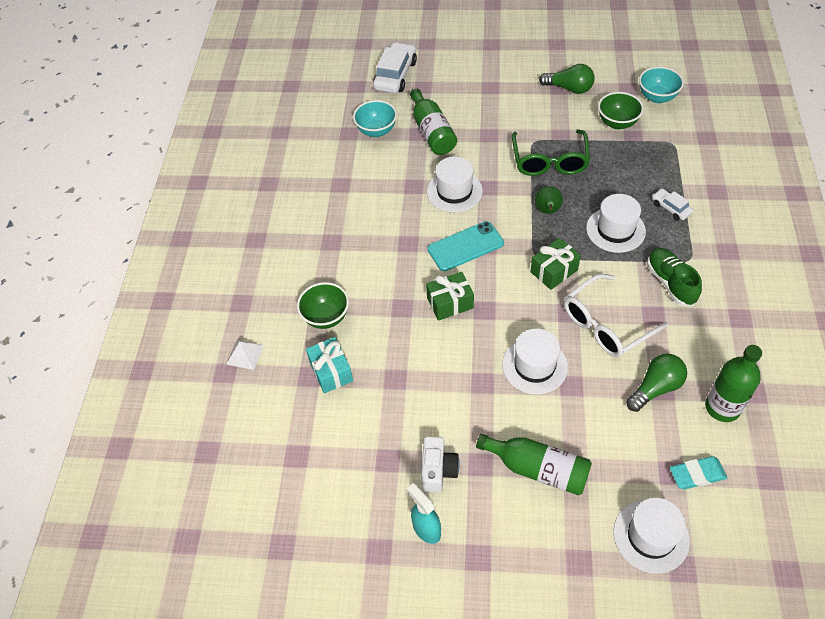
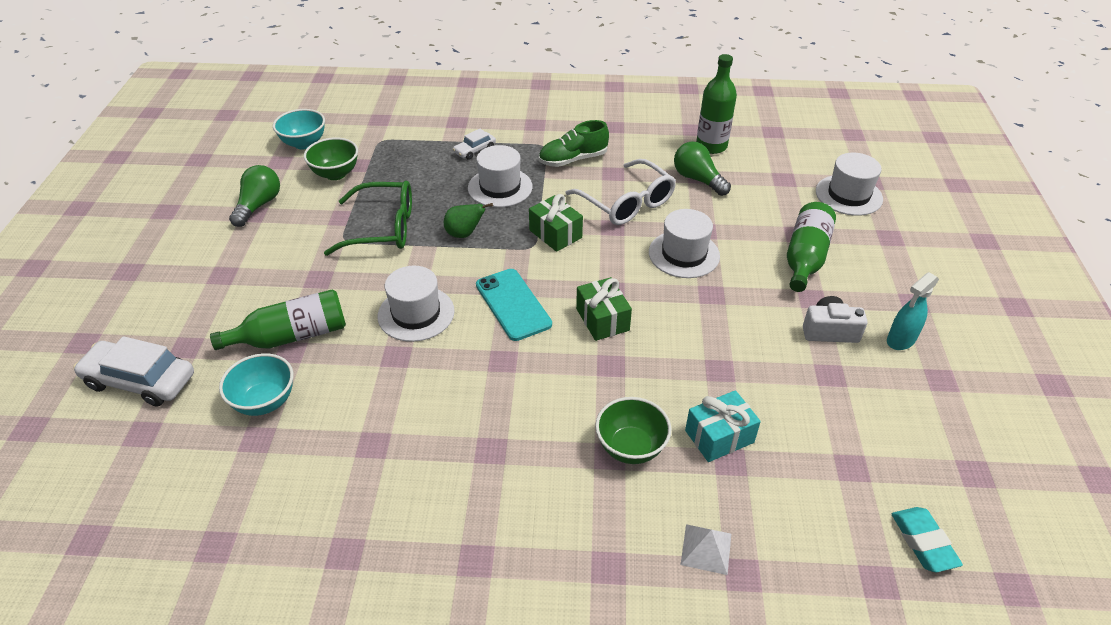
camera: 95 degrees left, 10 degrees down
turquoise eraser [670,456,727,489] -> turquoise eraser moved to [892,507,963,572]

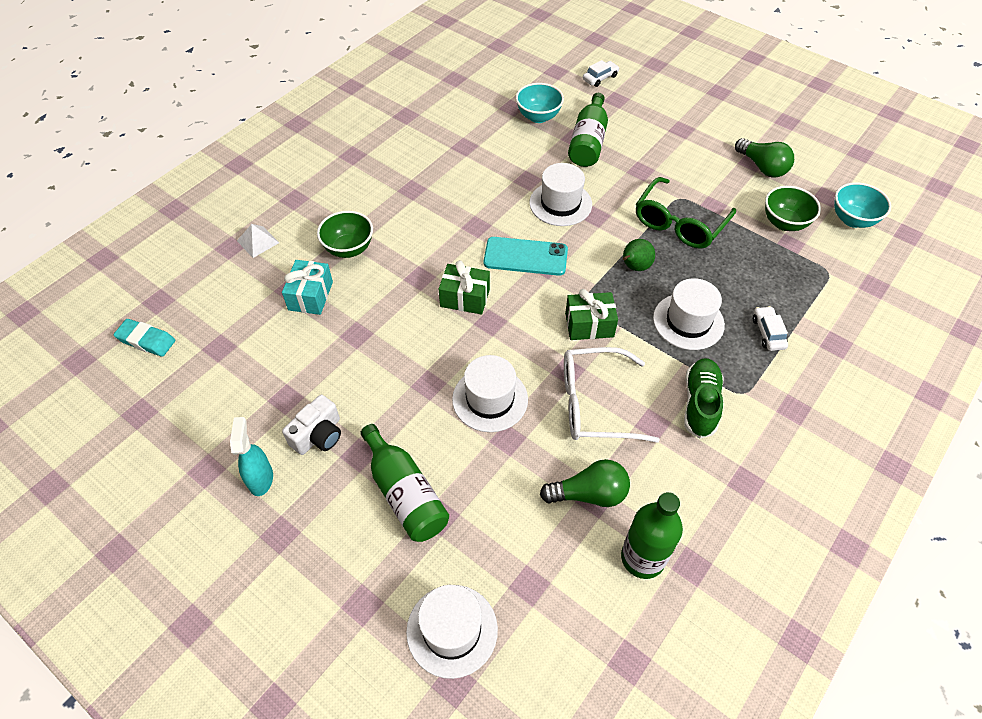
camera: 125 degrees right, 10 degrees up
white car [73,336,194,407] -> white car [583,60,620,87], size x0.53

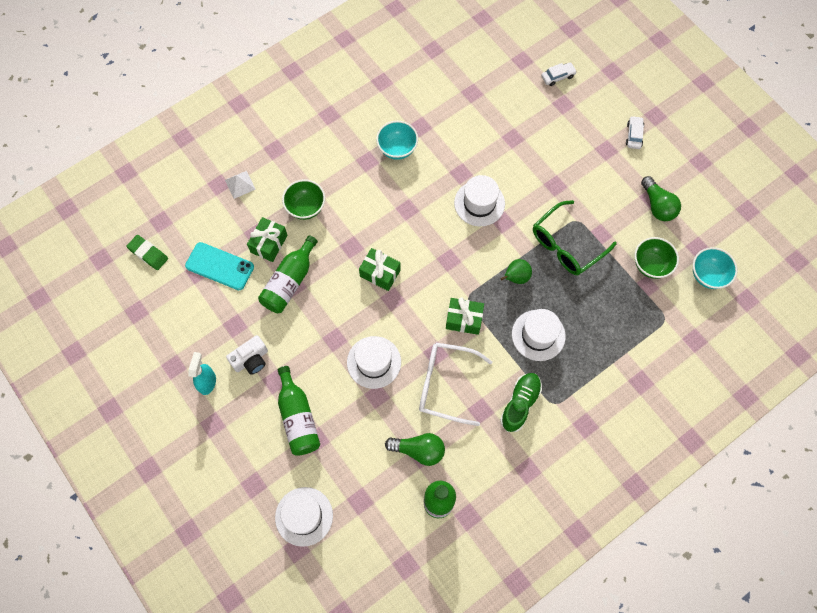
camera: 15 degrees right, 15 degrees up
turquoise eraser [114,319,175,357] -> green eraser [127,235,168,270]
turquoise gift [282,260,333,315] -> green gift [247,217,288,262]
turquoise phone [484,237,568,276] -> turquoise phone moved to [185,242,254,290]
turquoise bowl [516,83,564,123] -> turquoise bowl moved to [376,121,418,160]
green bottle [568,93,608,167] -> green bottle moved to [258,235,318,313]
white car [753,306,788,351] -> white car moved to [626,116,644,149]

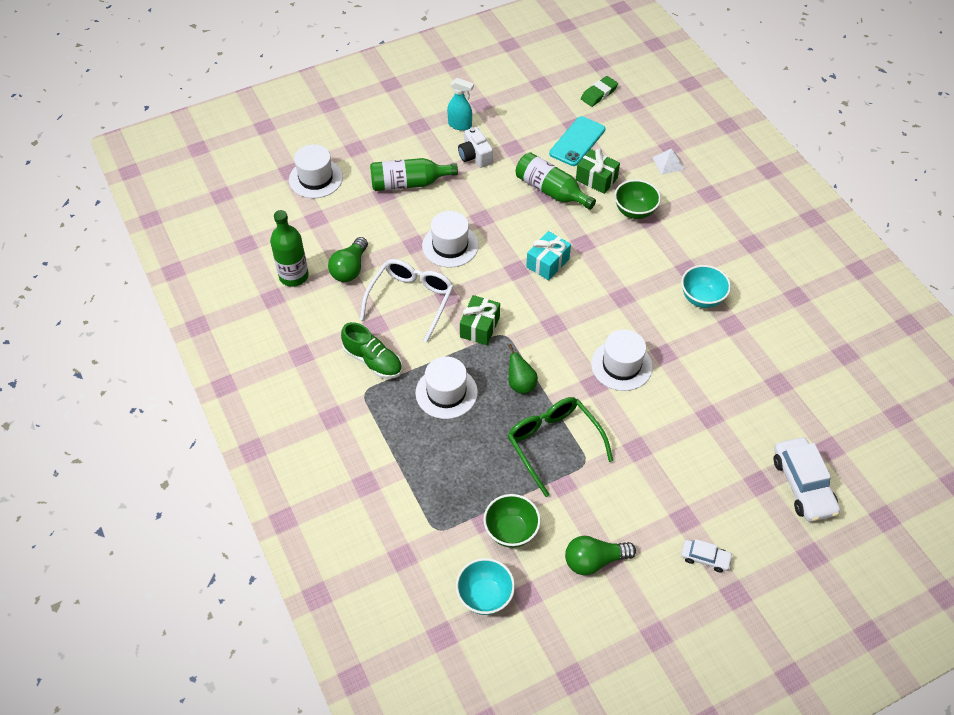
camera: 100 degrees right, 15 degrees down
green gift [359,248,401,291] -> turquoise gift [526,231,571,280]
white car [541,62,577,86] -> white car [774,437,840,522], size x1.89

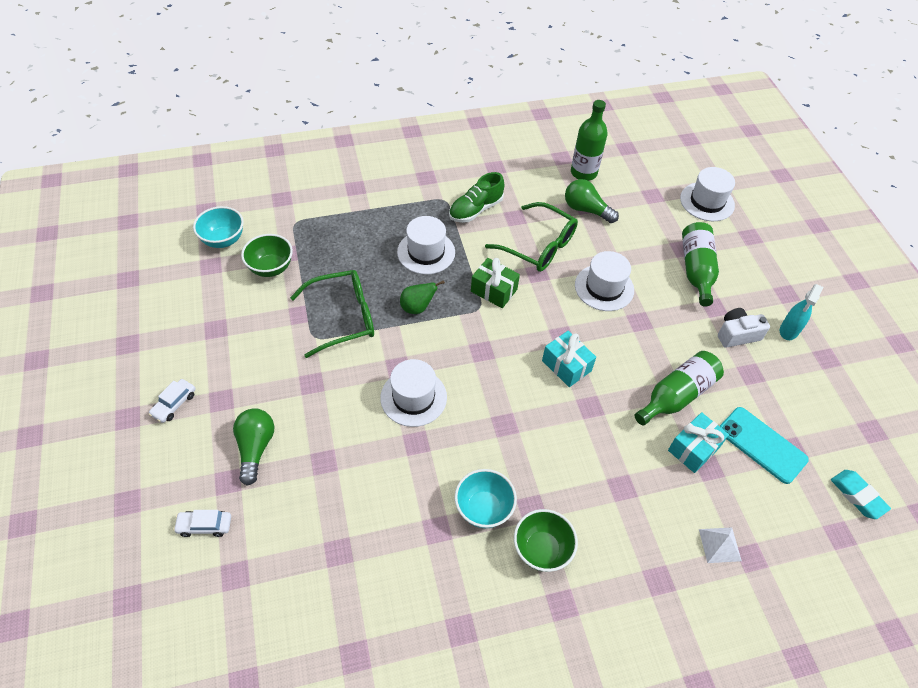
camera: 100 degrees right, 0 degrees up
white glasses [360,259,454,343] -> green glasses [485,202,578,272]
green light bulb [565,536,636,575] -> green light bulb moved to [233,408,274,486]
green gift [576,149,620,194] -> turquoise gift [668,412,729,473]
green eraser [581,76,618,107] -> turquoise eraser [831,470,891,519]
green bowl [614,180,661,219] -> green bowl moved to [514,509,578,572]
white car [774,437,840,522] -> white car [173,510,231,537], size x0.53

